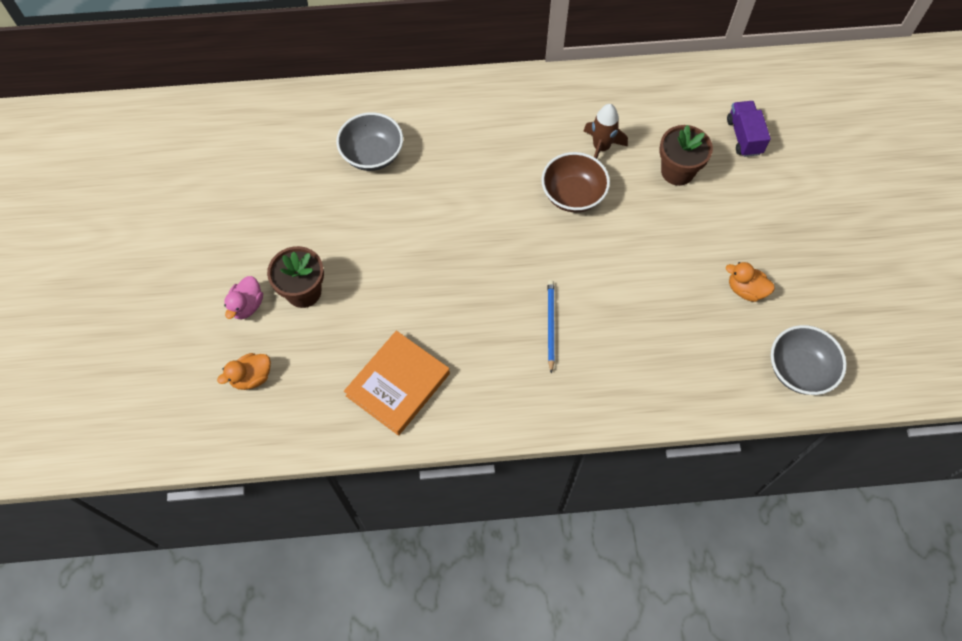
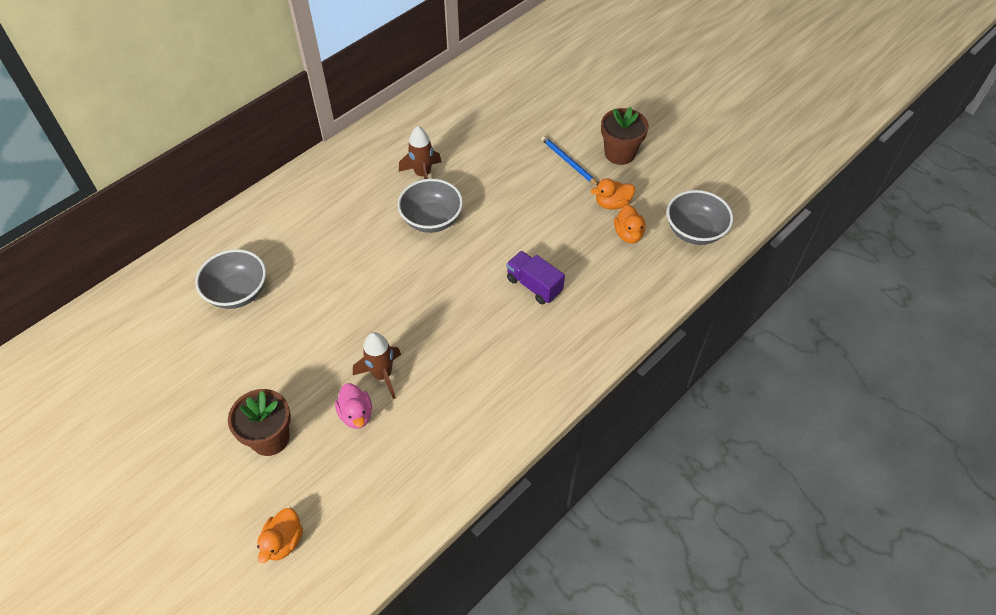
camera: 40 degrees left, 10 degrees down
pink duck [224,276,263,319] -> pink duck moved to [335,383,372,429]
orange book [344,331,450,436] -> none
brown bowl [541,152,610,212] -> grey bowl [397,179,463,233]
blue pencil [548,280,555,374] -> blue pencil moved to [541,136,598,186]
brown flower pot [659,125,713,186] -> brown flower pot moved to [601,107,649,165]
purple truck [727,101,771,157] -> purple truck moved to [506,251,565,305]
none -> brown rocket [353,332,401,399]
none -> orange duck [614,205,646,243]

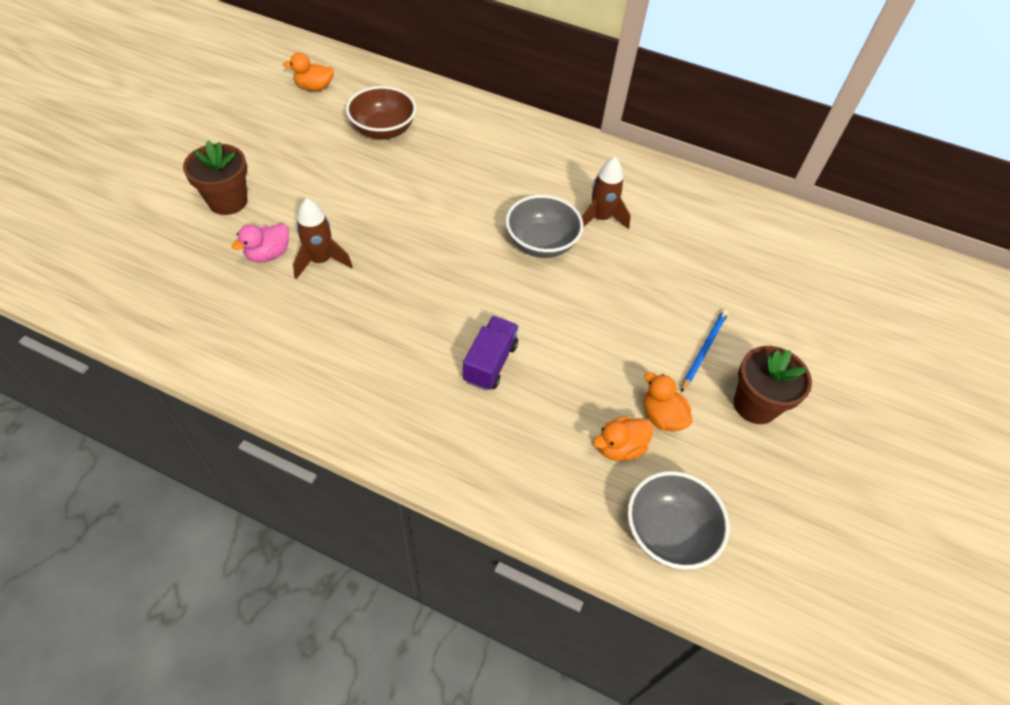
camera: 65 degrees right, 0 degrees up
grey bowl [195,249,266,309] -> brown bowl [346,86,416,139]
orange duck [257,508,303,563] -> orange duck moved to [283,53,334,91]

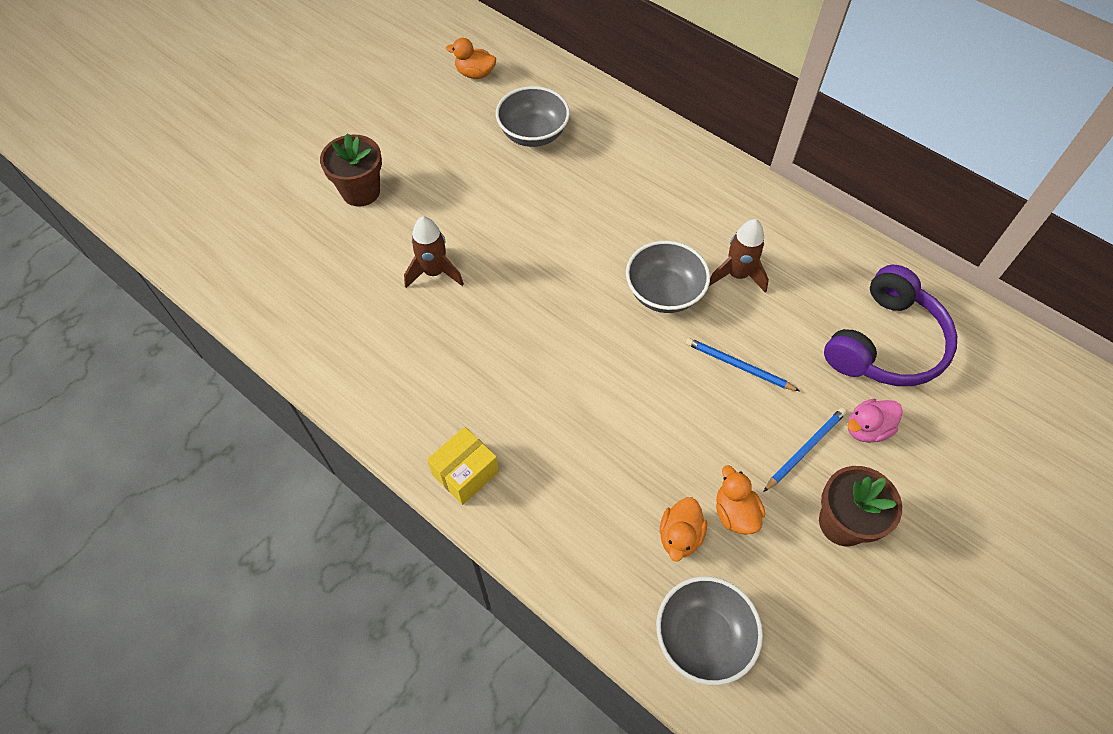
camera: 20 degrees right, 5 degrees up
pink duck [232,223,289,263] -> pink duck moved to [847,399,903,443]
brown bowl [346,86,416,139] -> grey bowl [496,86,570,147]
purple truck [463,316,519,391] -> none
orange duck [593,416,653,461] -> orange duck turned 60 degrees counterclockwise [660,497,707,562]
none -> yellow box [427,427,499,505]
none -> blue pencil [686,338,800,391]
none -> purple headphones [824,265,957,386]

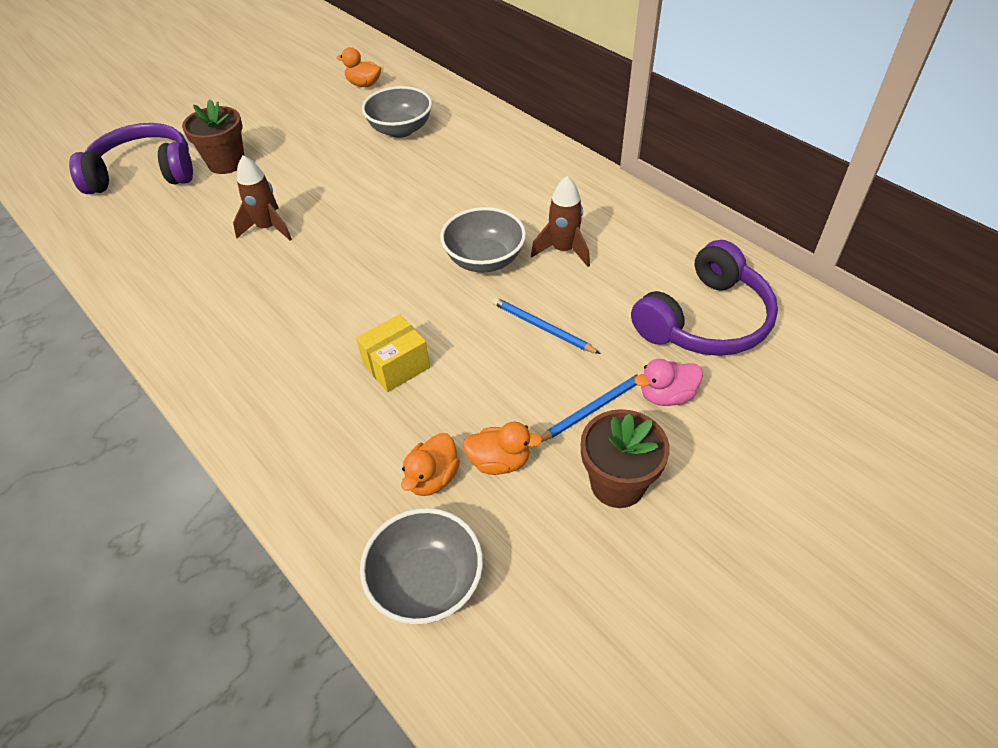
camera: 10 degrees right, 10 degrees down
yellow box [427,427,499,505] -> yellow box moved to [356,314,430,392]
orange duck [716,466,765,535] -> orange duck turned 105 degrees clockwise [463,422,542,475]
none -> purple headphones [69,123,193,194]

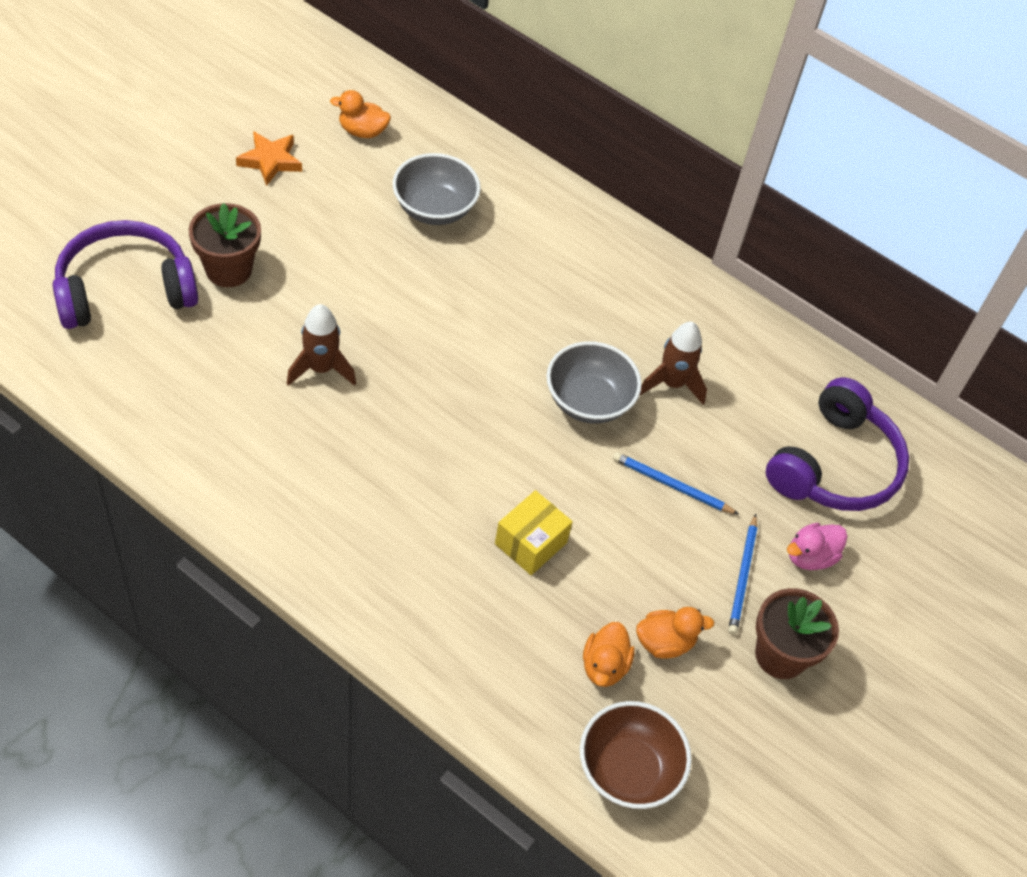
camera: 20 degrees left, 5 degrees up
grey bowl [360,508,483,624] -> brown bowl [580,701,692,809]
blue pencil [541,372,644,442] -> blue pencil turned 150 degrees clockwise [728,514,757,635]
none -> orange star [236,131,302,186]

